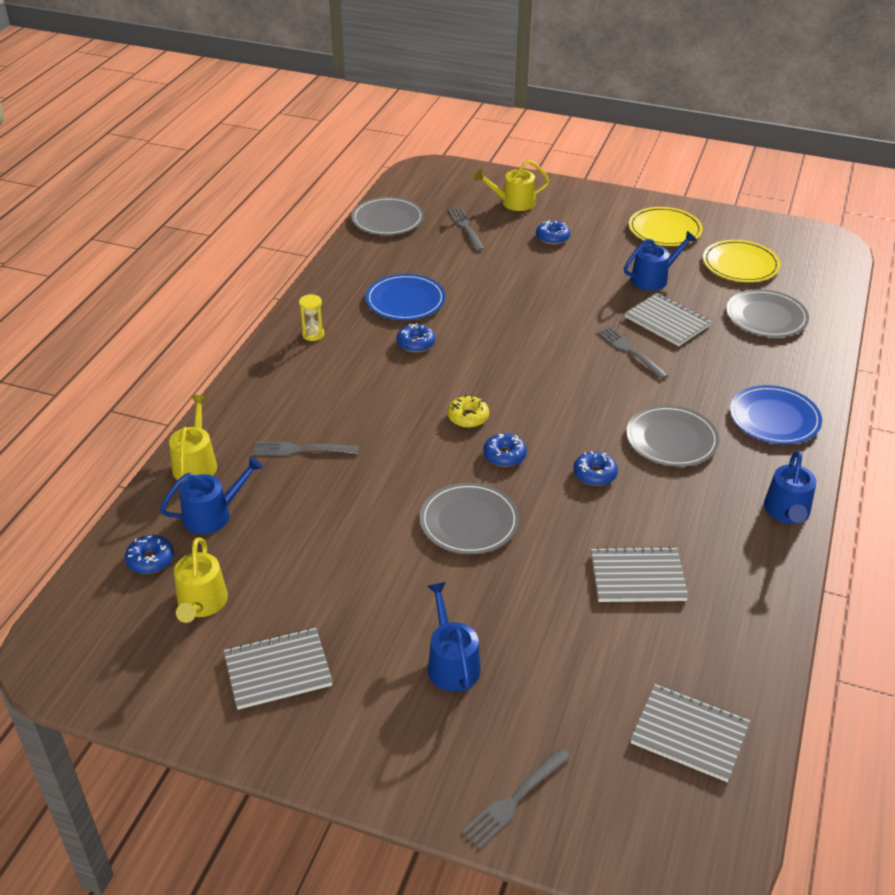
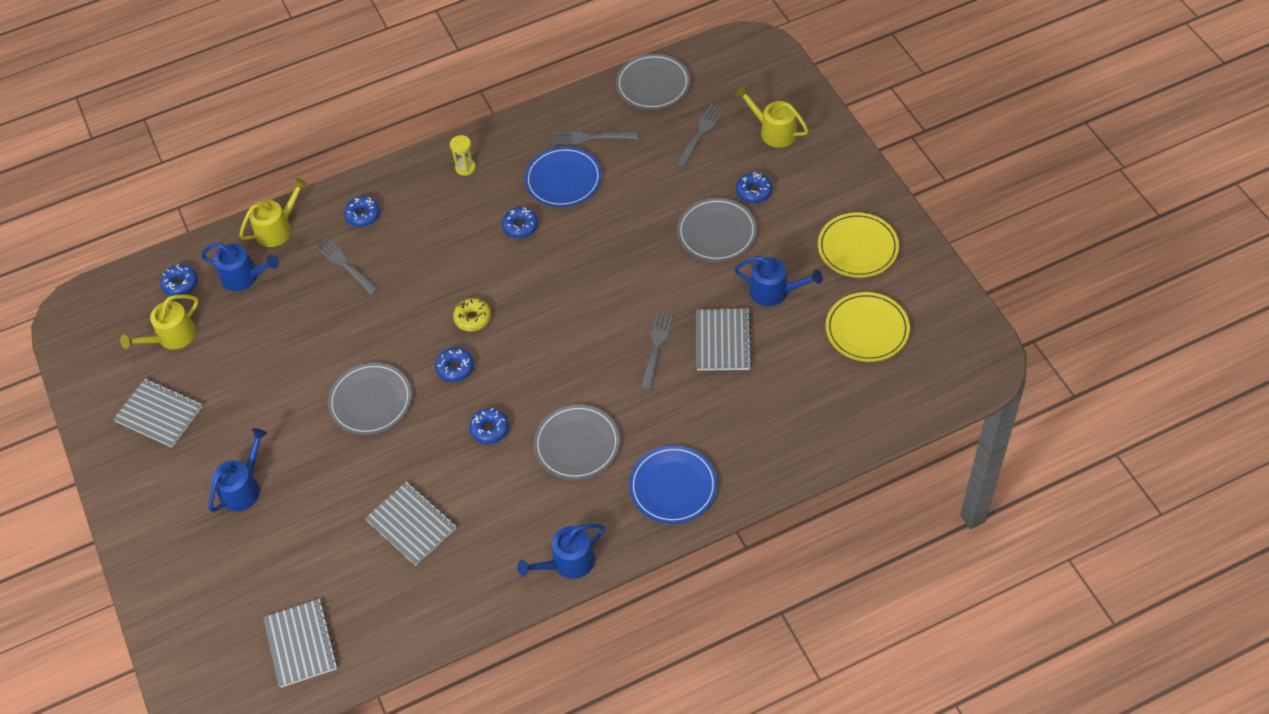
camera: 50 degrees right, 15 degrees up
grey fork [462,748,571,849] -> grey fork moved to [552,132,638,145]
grey plate [726,289,809,337] -> grey plate moved to [677,198,757,262]
none -> blue donut [344,196,380,227]

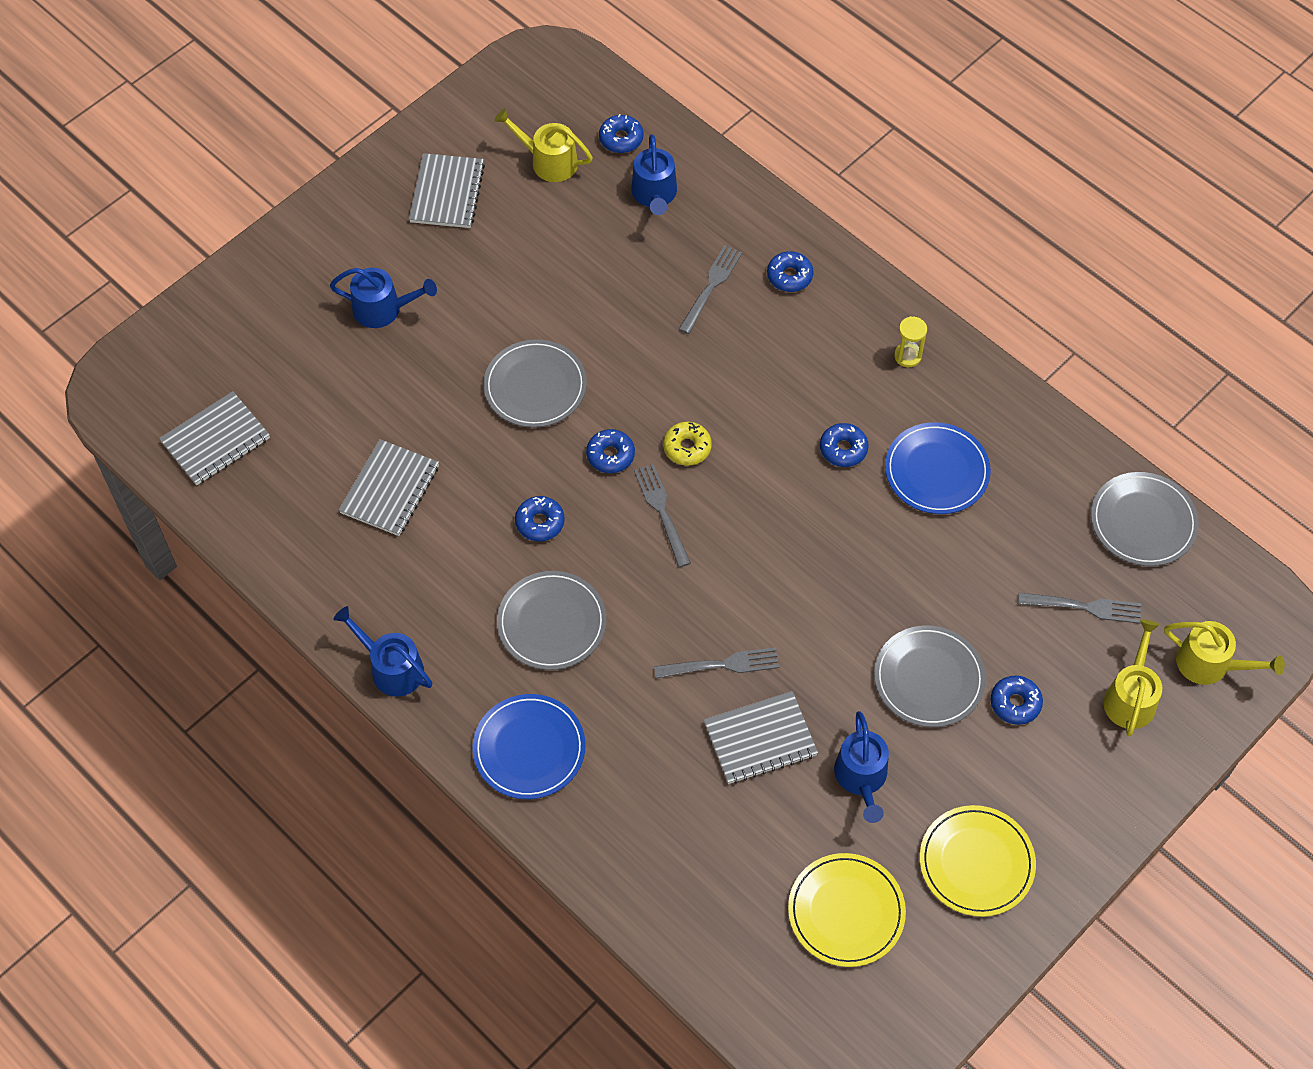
camera: 65 degrees right, 5 degrees up
yellow watering can [239,178,308,247] -> yellow watering can moved to [1164,621,1285,685]
grey fork [552,132,638,145] -> grey fork moved to [634,464,691,567]

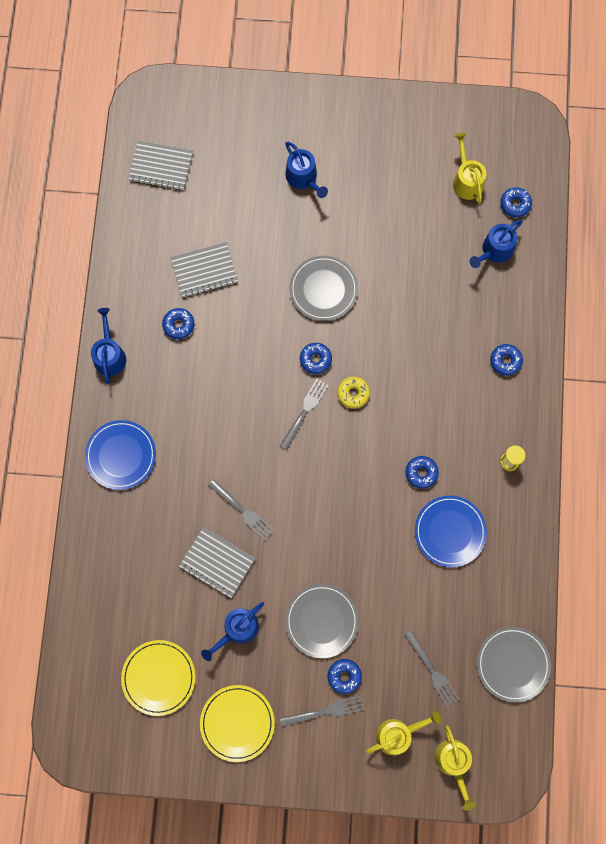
camera: 50 degrees right, 15 degrees up
grey notebook [409,153,485,228] -> none
grey plate [497,571,606,670] -> none
blue donut [515,496,564,541] -> blue donut moved to [162,308,194,339]
grey fork [679,245,742,334] -> grey fork moved to [280,696,364,727]

